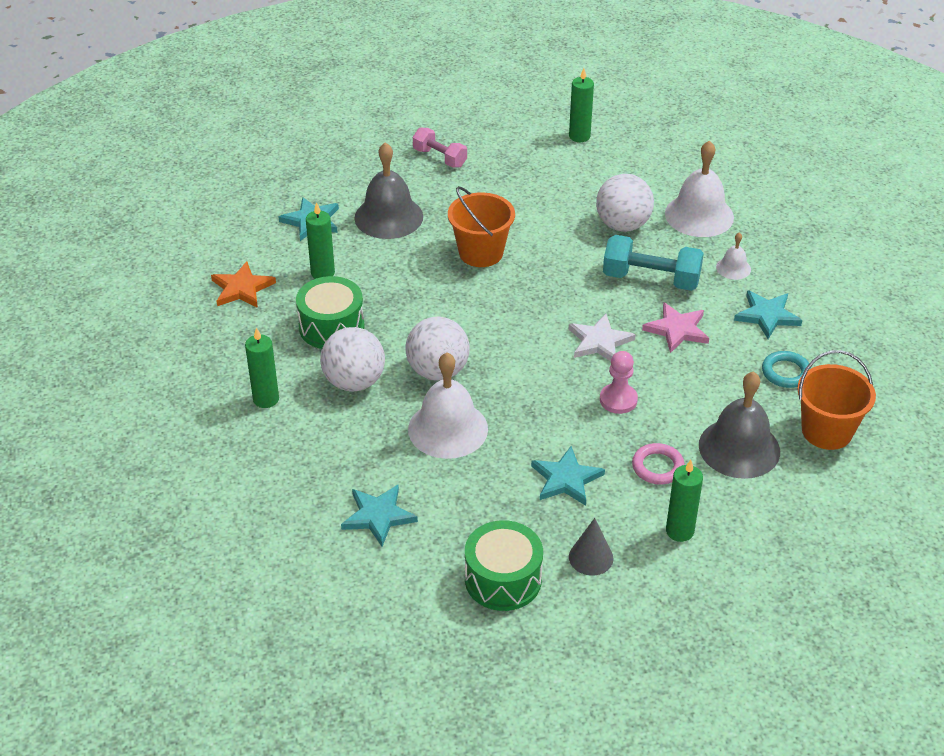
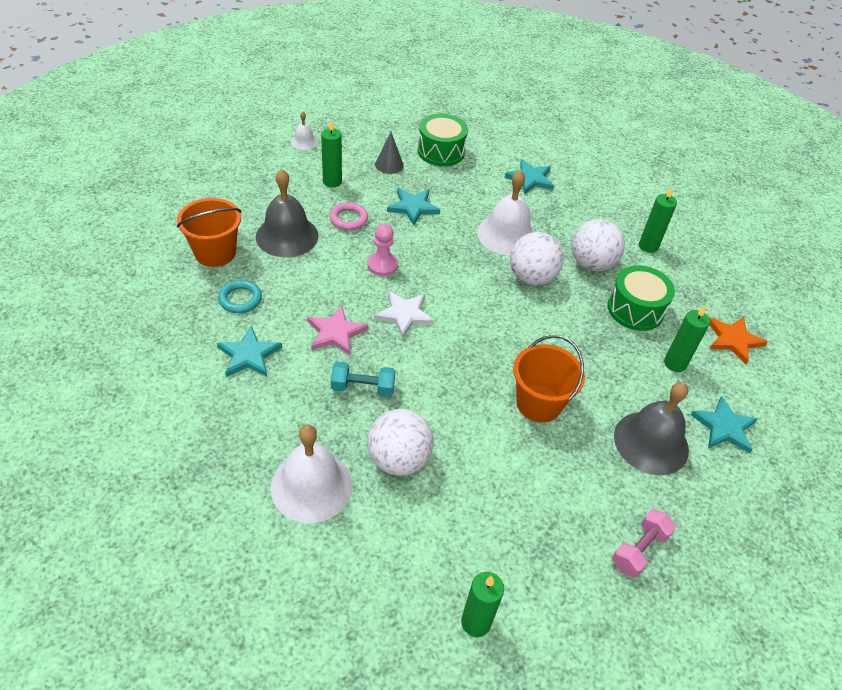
camera: 165 degrees right, 5 degrees up
pink dumbbell [413,128,467,167] -> pink dumbbell turned 75 degrees counterclockwise [612,509,676,578]
turquoise dumbbell [603,235,704,291] -> turquoise dumbbell [331,362,395,397], size x0.64
white bell [716,233,751,280] -> white bell moved to [291,112,318,150]

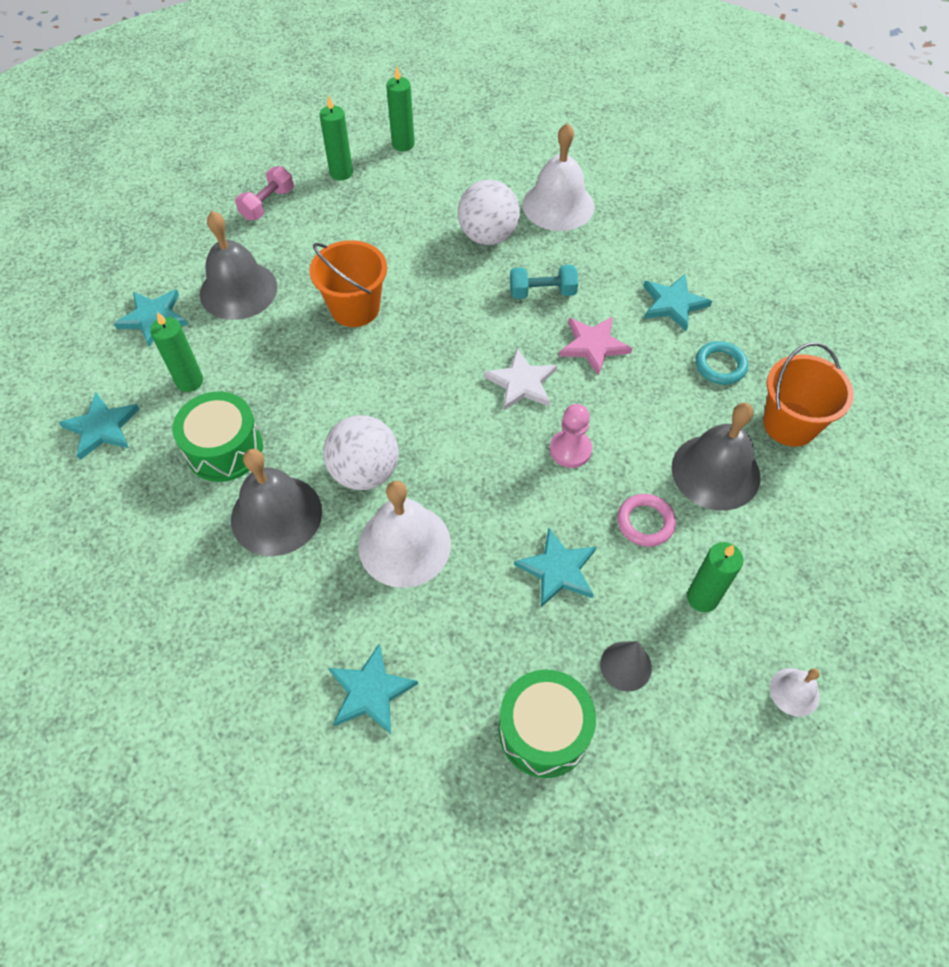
camera: 175 degrees right, 10 degrees up
white ball [572,219,625,271] -> grey bell [231,449,322,556]
green candle [639,187,677,253] -> green candle moved to [319,96,353,181]
orange star [710,317,768,364] -> turquoise star [59,392,140,460]

